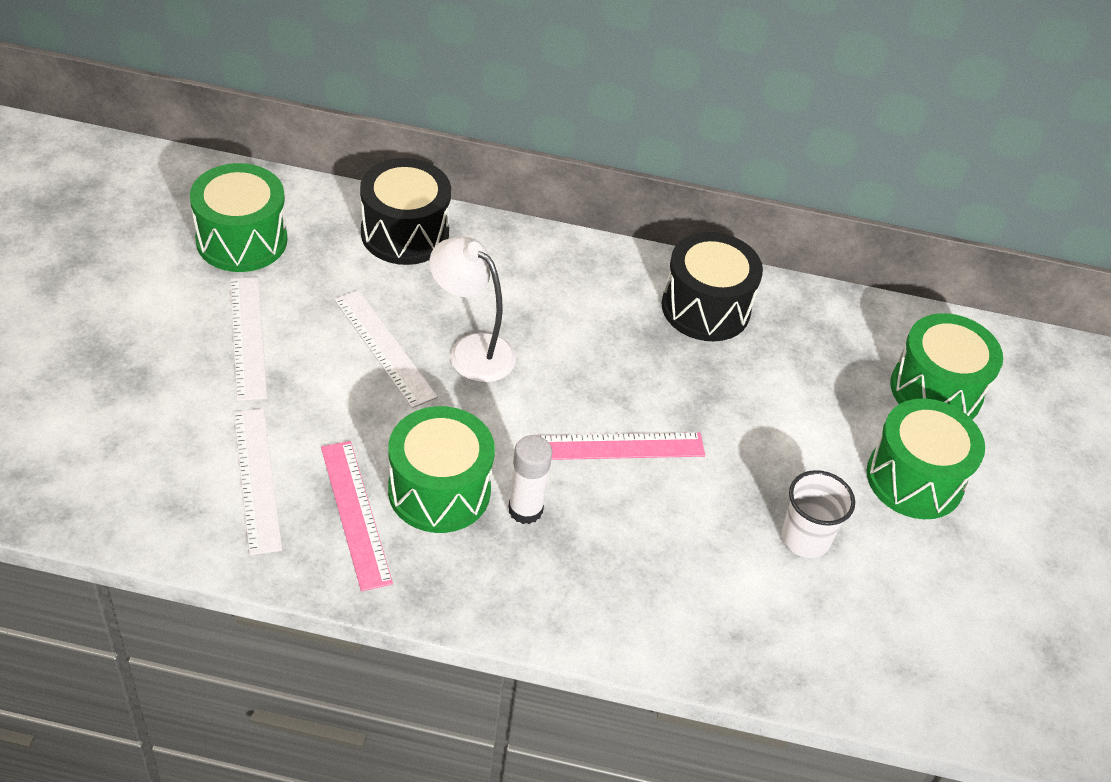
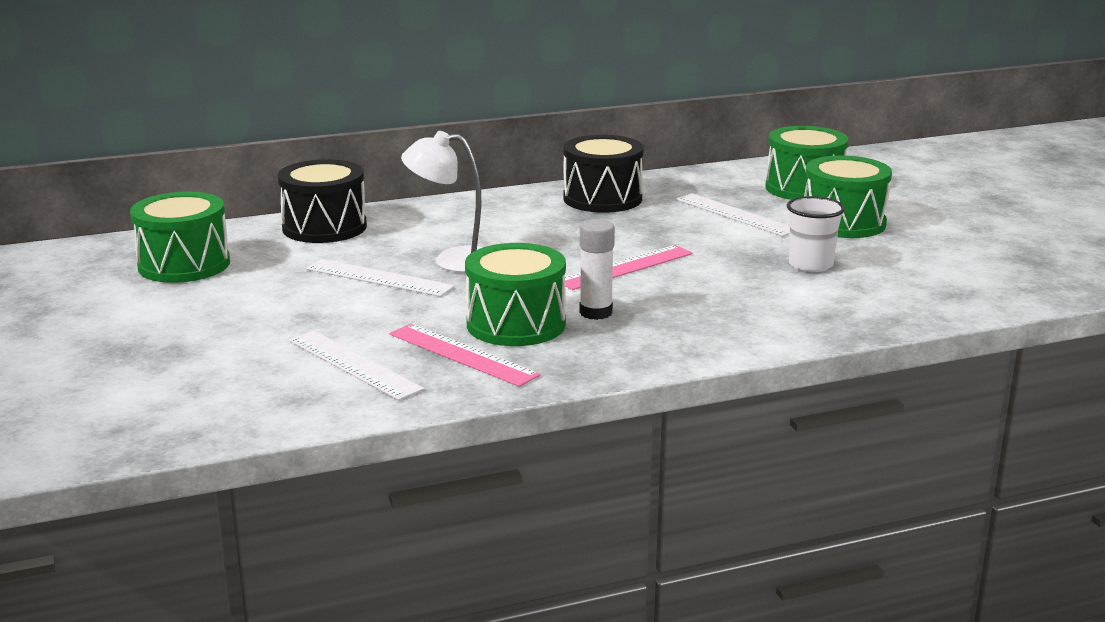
camera: 25 degrees left, 25 degrees down
white ruler [230,277,267,401] -> white ruler moved to [676,193,790,236]

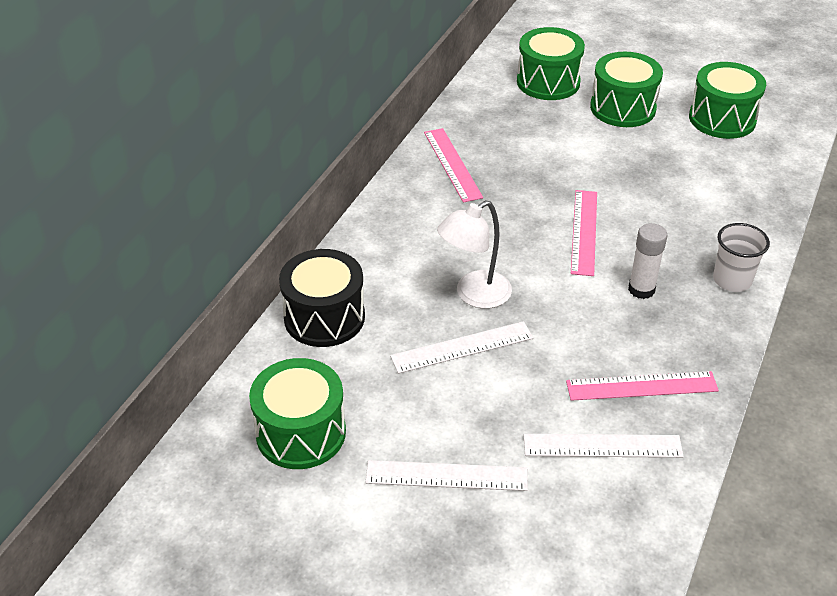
camera: 45 degrees left, 20 degrees up
green drum [465,243,566,346] -> green drum moved to [689,62,766,139]
black drum [563,135,644,213] -> pink ruler [424,128,483,203]
white ruler [676,193,790,236] -> white ruler moved to [366,460,528,491]
white cup [787,196,845,272] -> white cup moved to [713,223,770,292]

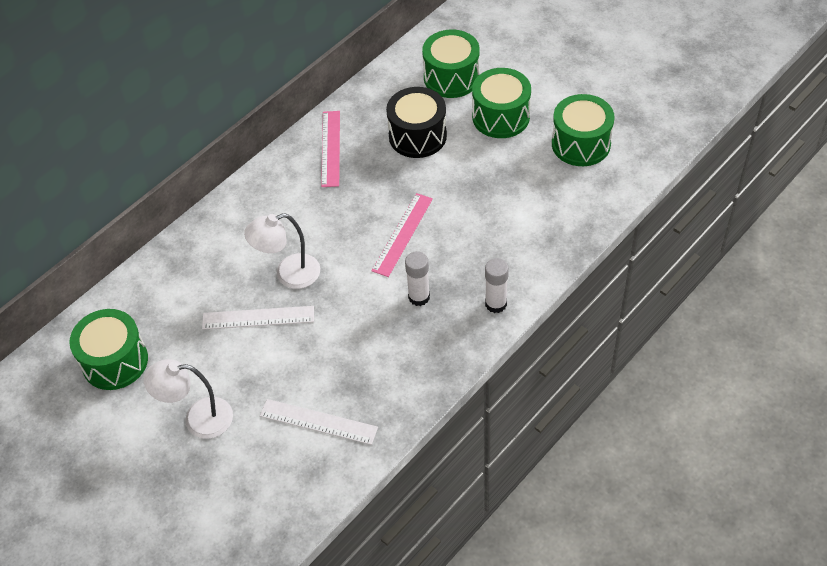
camera: 20 degrees right, 10 degrees up
black drum [279,249,365,347] -> black drum moved to [386,87,447,158]
white ruler [366,460,528,491] -> white lamp [144,359,233,439]
pink ruler [566,371,719,401] -> none
white cup [713,223,770,292] -> white glue stick [485,258,509,313]

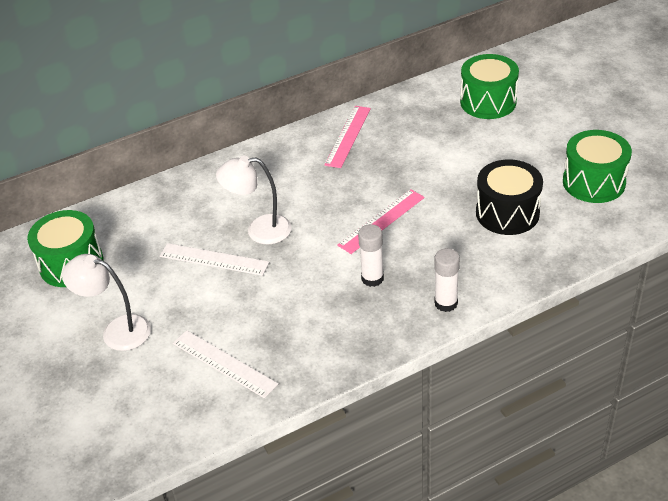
camera: 20 degrees right, 10 degrees down
black drum [386,87,447,158] -> black drum moved to [476,160,543,235]
green drum [472,68,531,138] -> none

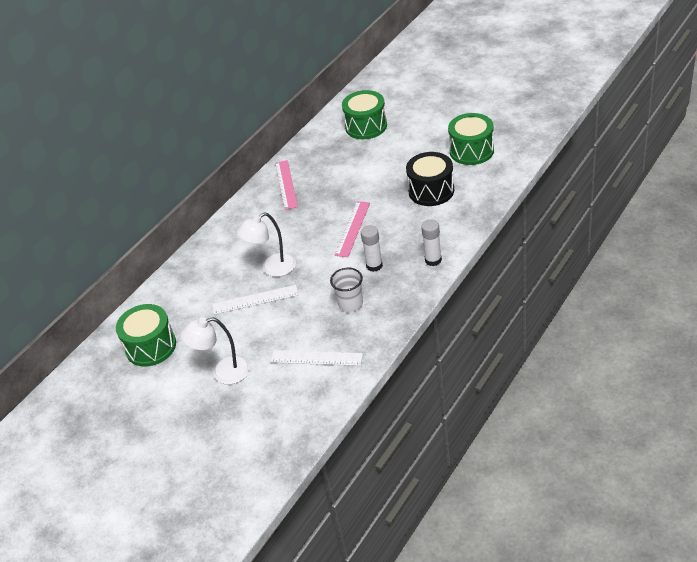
camera: 25 degrees left, 0 degrees up
none -> white cup [330,268,363,312]

